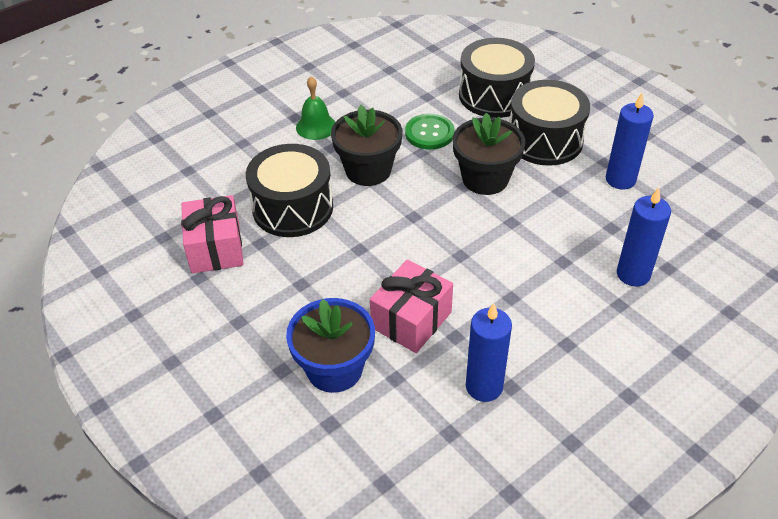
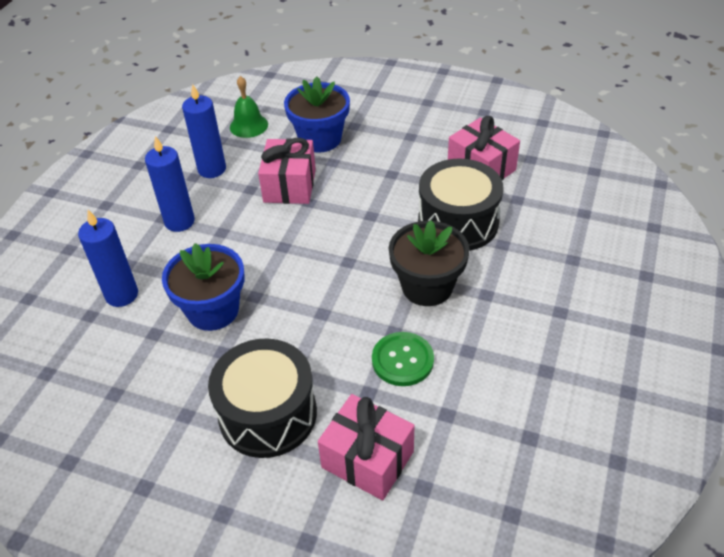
camera: 150 degrees right, 0 degrees up
green bell [296,76,335,140] -> green bell moved to [230,76,268,138]
black flower pot [453,113,525,195] -> none
black drum [459,38,535,118] -> pink gift [318,394,415,500]
blue candle [606,93,654,190] -> blue candle moved to [145,136,195,232]
none -> blue flower pot [162,243,244,331]

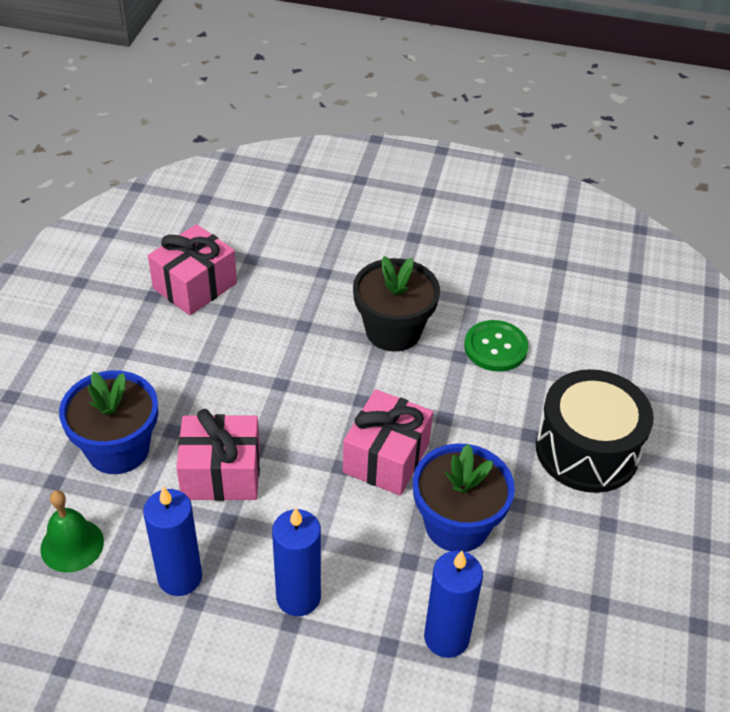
camera: 100 degrees left, 0 degrees up
pink gift [318,394,415,500] -> pink gift moved to [343,389,433,496]
black drum [418,159,503,251] -> none

